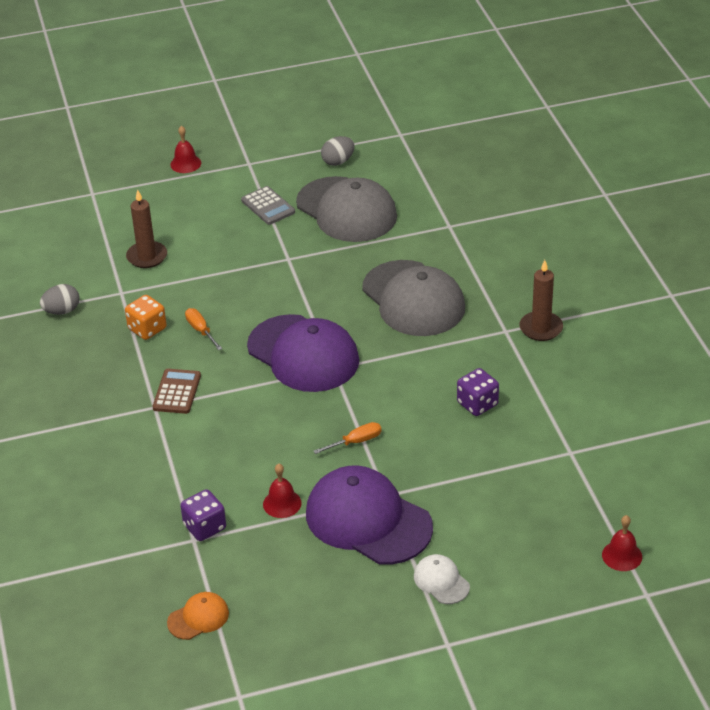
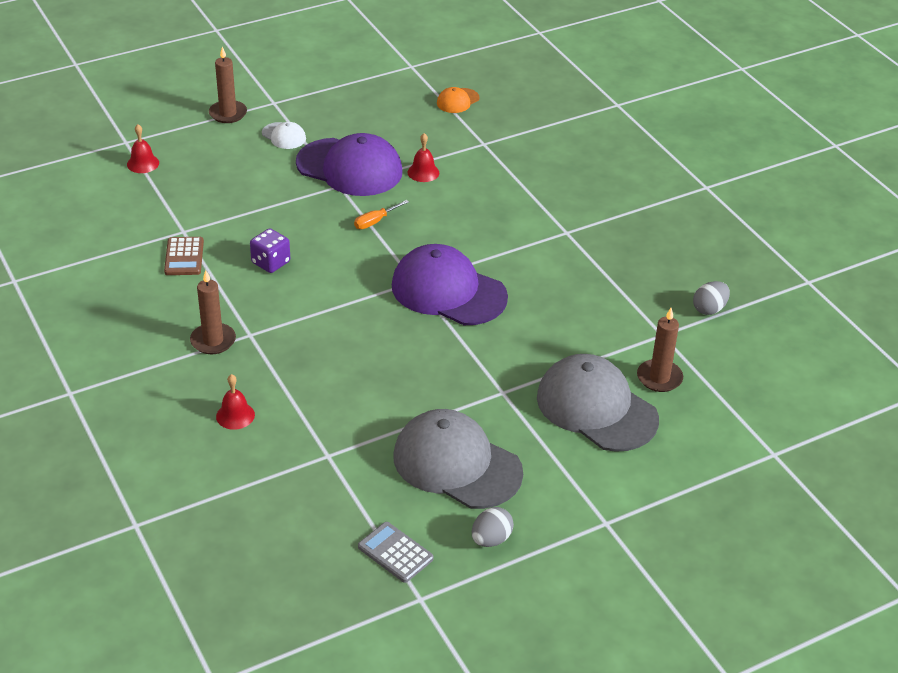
camera: 165 degrees right, 0 degrees up
orange dice [125,295,167,340] -> none
brown calculator [153,369,201,414] -> brown calculator moved to [164,237,204,275]
red bell [170,126,201,173] -> red bell moved to [216,374,255,430]
purple dice [180,489,226,541] -> none
orange screwdriver [185,308,222,350] -> none
grey calculator [241,186,295,225] -> grey calculator moved to [358,522,434,583]
grey cap [362,260,465,336] -> grey cap moved to [537,354,659,452]
none -> brown candle [209,47,247,123]

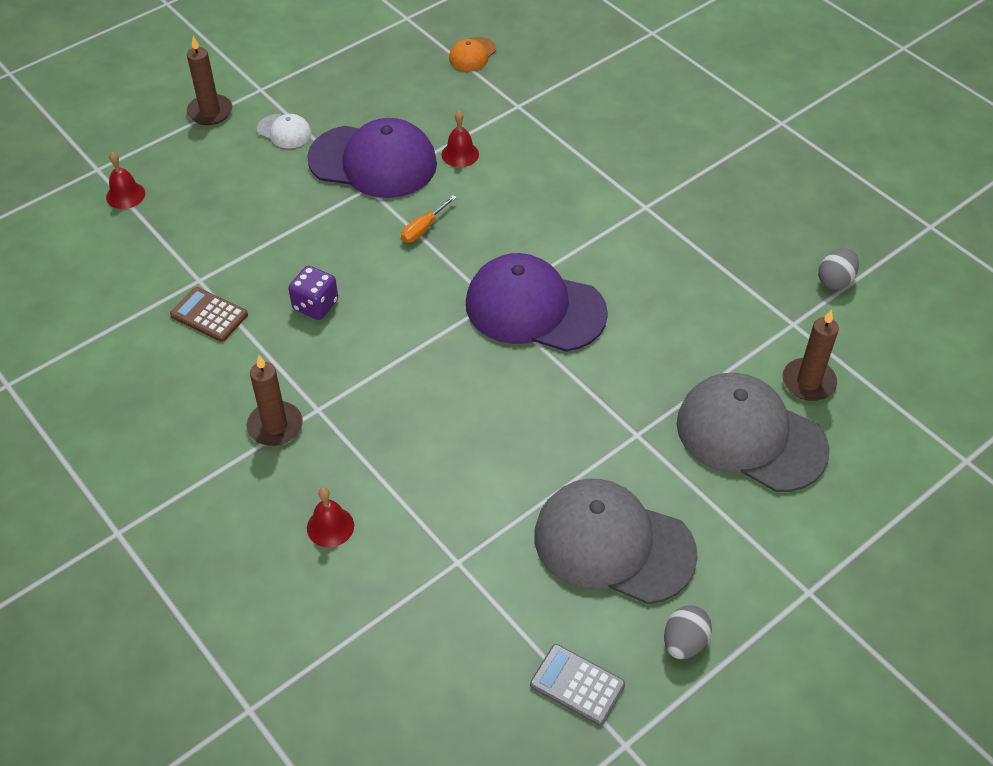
camera: 10 degrees left, 10 degrees up
brown calculator [164,237,204,275] -> brown calculator turned 135 degrees clockwise [170,287,248,342]

